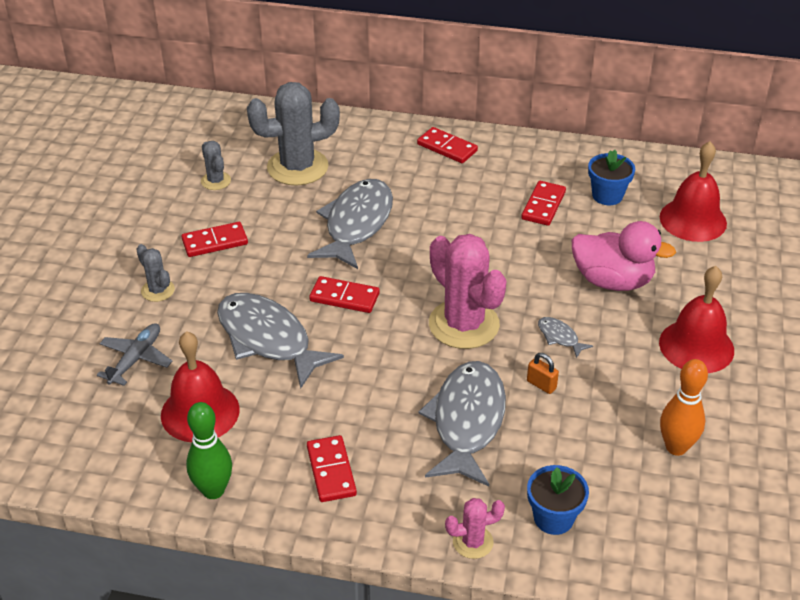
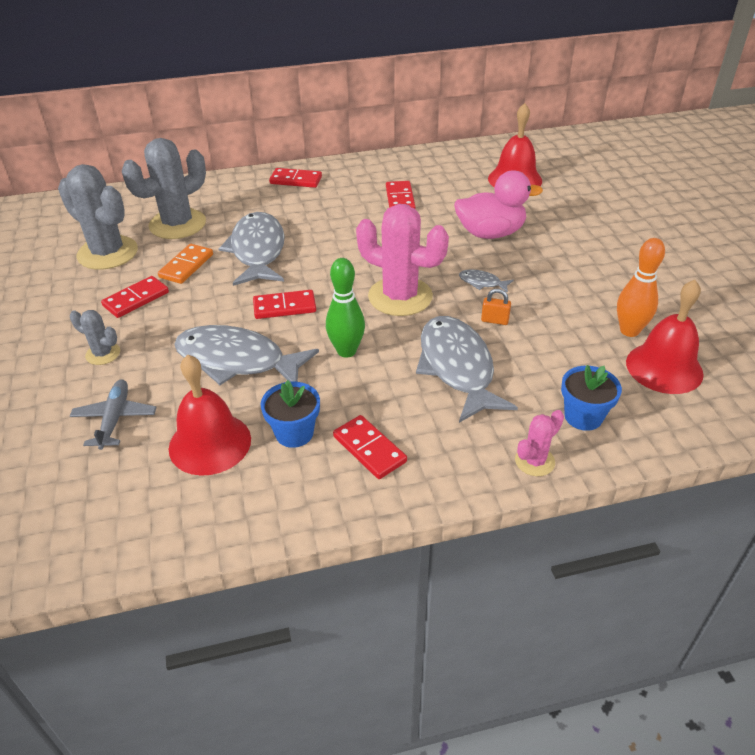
camera: 25 degrees left, 0 degrees up
green bowling pin [186,402,232,499] -> green bowling pin moved to [326,258,365,358]
grey cactus [201,141,231,190] -> grey cactus [58,164,138,270], size x2.06
blue flower pot [588,150,635,205] -> blue flower pot moved to [260,380,320,448]
red bell [659,266,734,373] -> red bell moved to [626,280,704,394]
none -> orange domino [158,244,213,284]

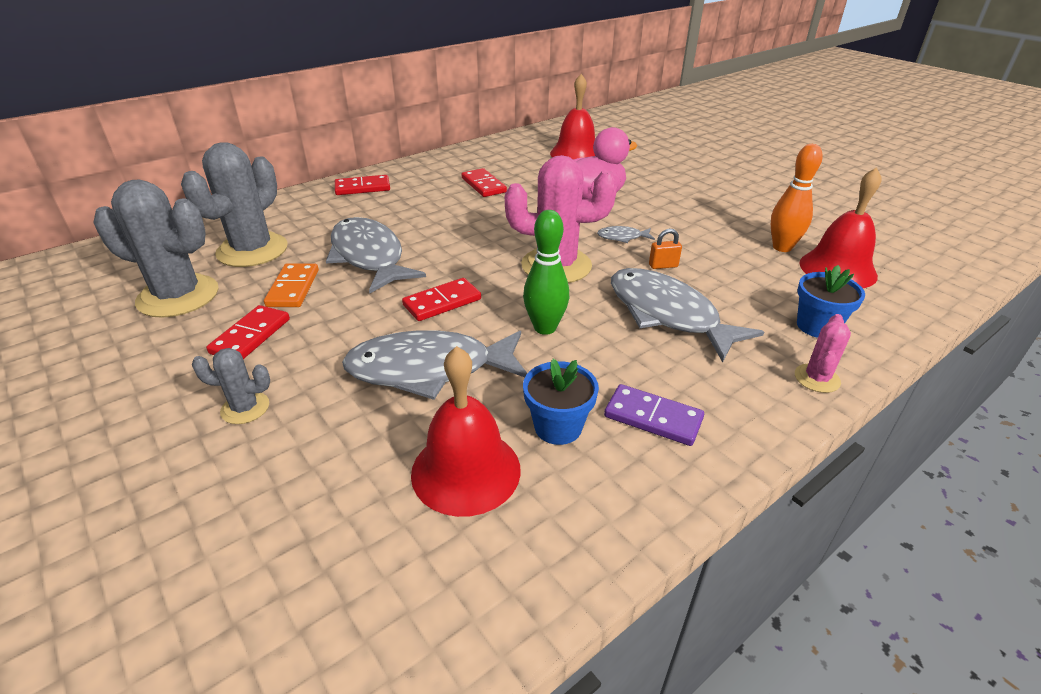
camera: 25 degrees left, 5 degrees down
grey plane [70,379,156,450] -> none
red domino [333,415,407,479] -> purple domino [604,384,704,446]

